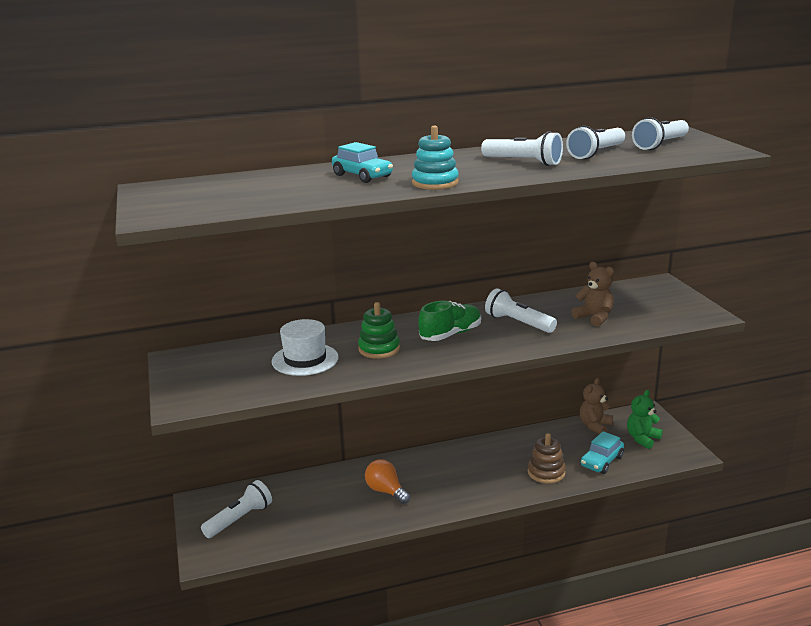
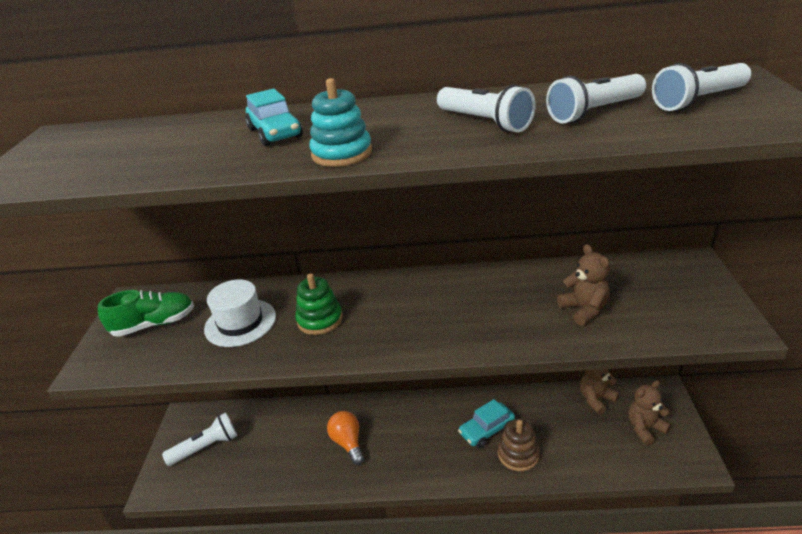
camera: 20 degrees right, 10 degrees up
green shoe [418,301,481,341] -> green shoe moved to [98,290,194,337]
white flashlight [485,288,557,333] -> none
turquoise car [580,431,624,474] -> turquoise car moved to [458,399,515,448]
green teddy bear [627,390,663,449] -> brown teddy bear [628,380,671,445]

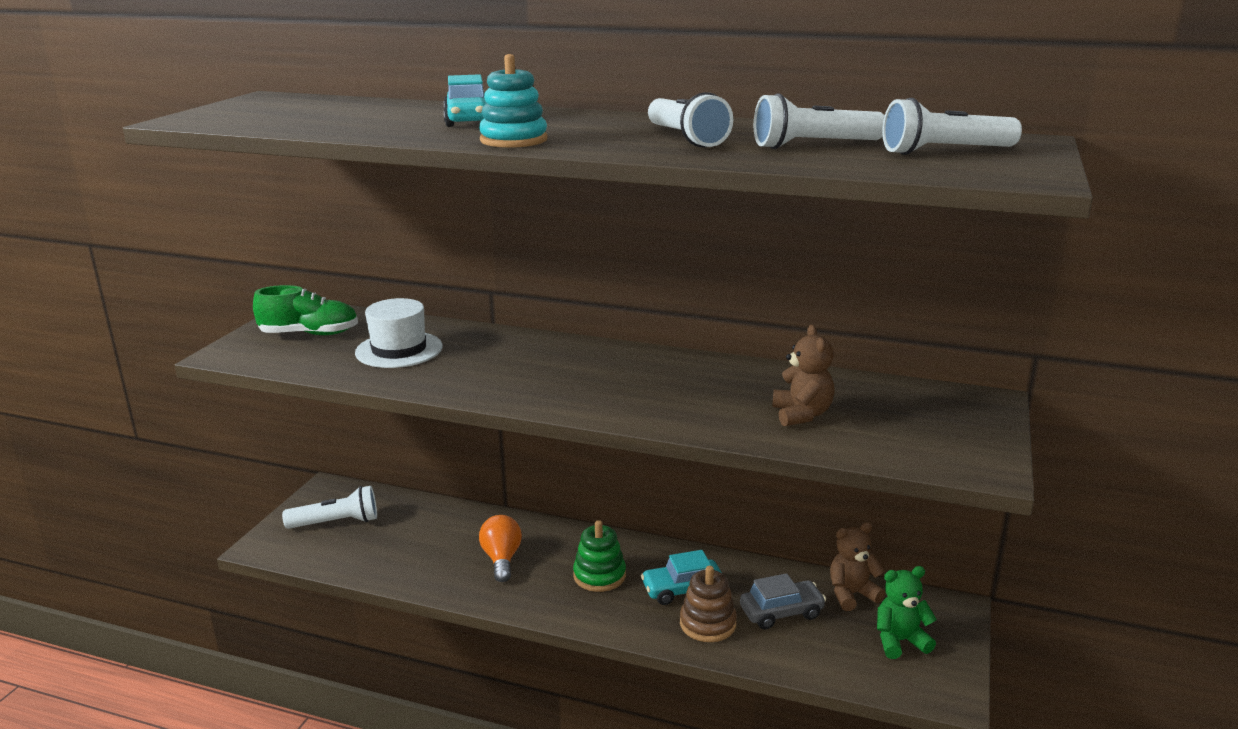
camera: 15 degrees right, 10 degrees down
green stacking toy [295,273,343,335] -> green stacking toy moved to [573,520,626,592]
brown teddy bear [628,380,671,445] -> green teddy bear [877,566,937,659]
none -> grey car [740,573,826,629]

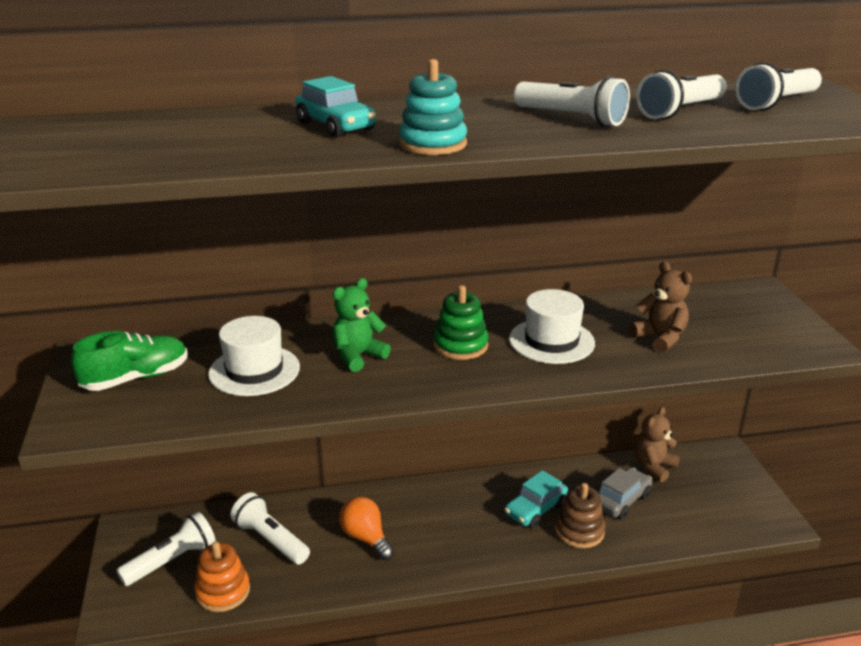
camera: 30 degrees left, 5 degrees up
green stacking toy [573,520,626,592] -> green stacking toy moved to [434,285,489,360]
green teddy bear [877,566,937,659] -> green teddy bear moved to [332,278,391,372]
none -> orange stacking toy [194,542,250,612]
none -> white flashlight [230,492,310,565]
none -> white hat [509,289,595,364]

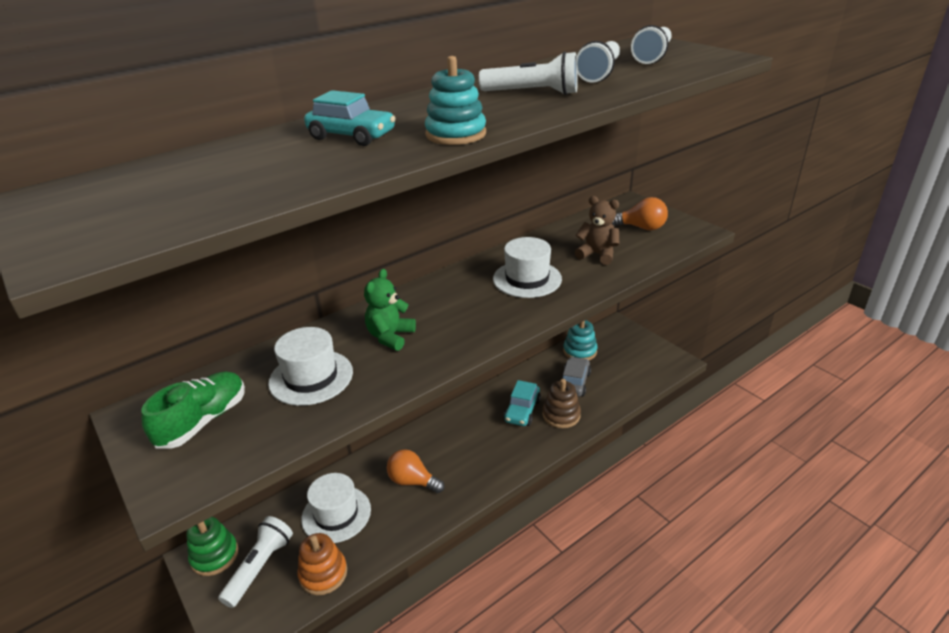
camera: 25 degrees left, 5 degrees up
white flashlight [230,492,310,565] -> white hat [301,473,371,543]
green stacking toy [434,285,489,360] -> green stacking toy moved to [187,517,238,576]
brown teddy bear [635,407,680,482] -> turquoise stacking toy [563,320,598,360]
none -> orange light bulb [612,197,668,230]

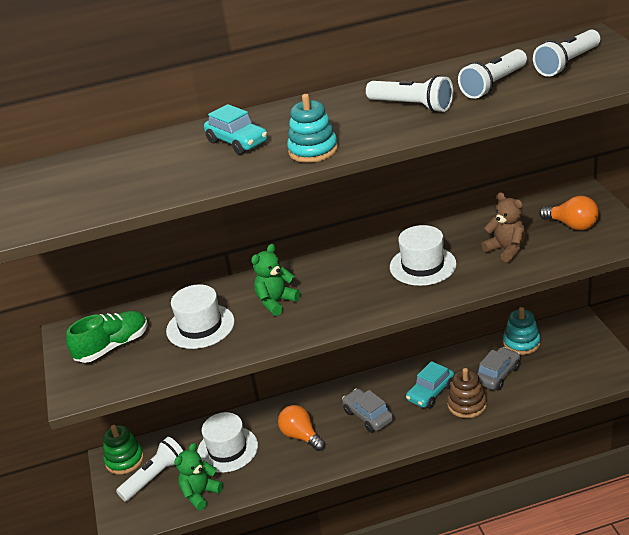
camera: 25 degrees right, 0 degrees up
orange stacking toy [297,533,347,595] -> green teddy bear [174,443,223,511]
none -> grey car [342,389,394,433]

